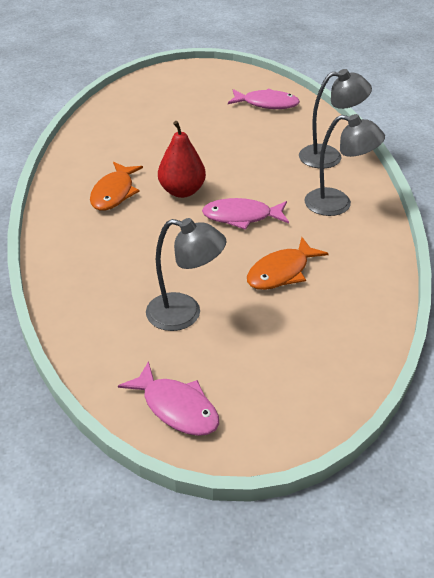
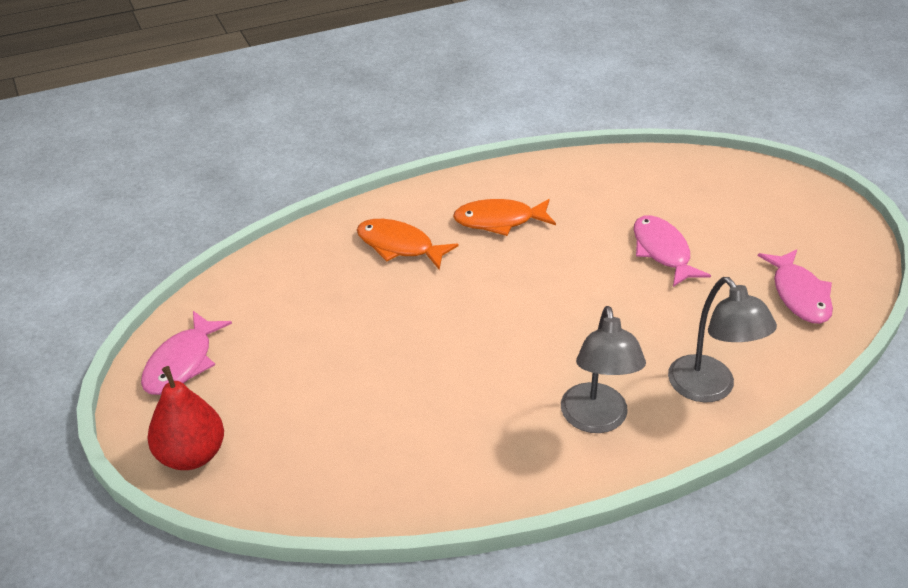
camera: 70 degrees right, 0 degrees up
grey lamp [146,218,226,331] -> none
red pear [158,121,206,198] -> red pear moved to [147,366,224,470]
pink fish [202,198,289,230] -> pink fish moved to [634,215,711,287]
orange fish [247,237,329,290] -> orange fish moved to [357,219,458,270]

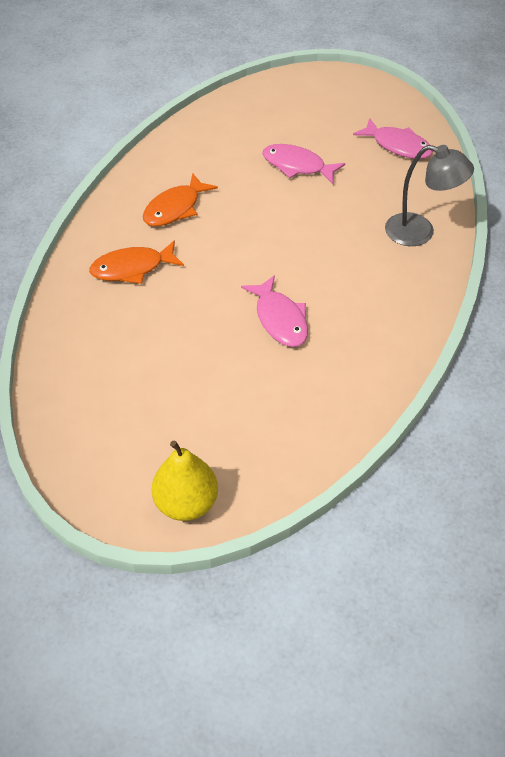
camera: 45 degrees left, 10 degrees up
pink fish [141,311,232,395] -> pink fish moved to [241,275,308,347]
red pear [147,366,224,470] -> yellow pear [152,440,218,521]
grey lamp [561,306,646,433] -> none

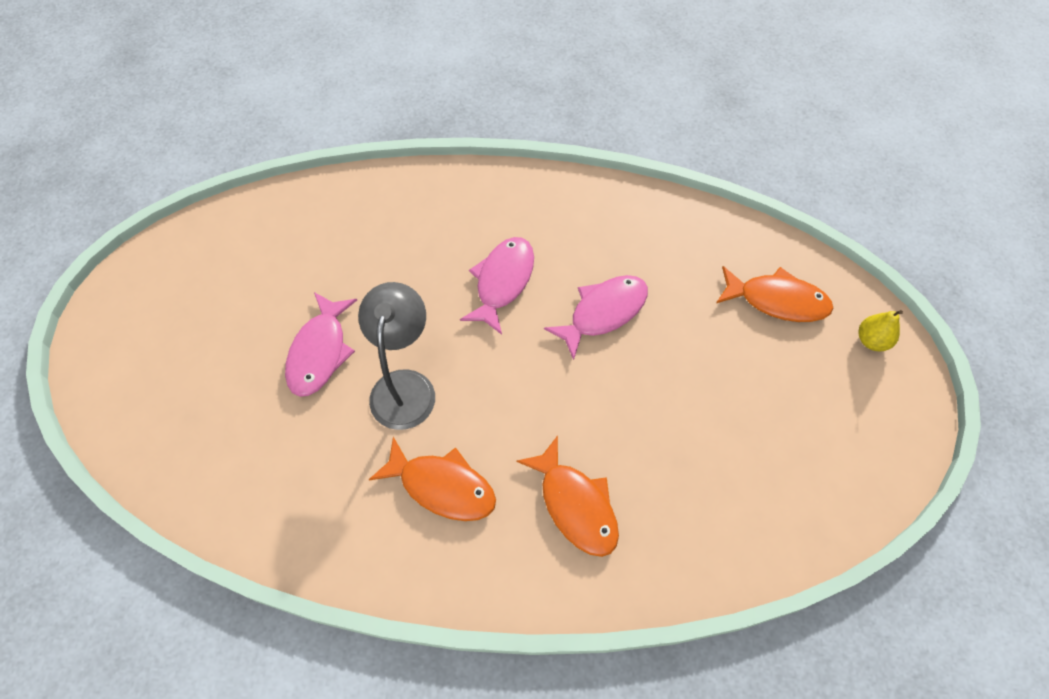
camera: 105 degrees left, 10 degrees up
yellow pear [152,440,218,521] -> yellow pear [859,310,903,352], size x0.57
pink fish [353,118,433,159] -> pink fish moved to [460,237,534,335]
grey lamp [385,145,474,246] -> grey lamp moved to [358,282,435,430]
none -> orange fish [716,266,834,322]

